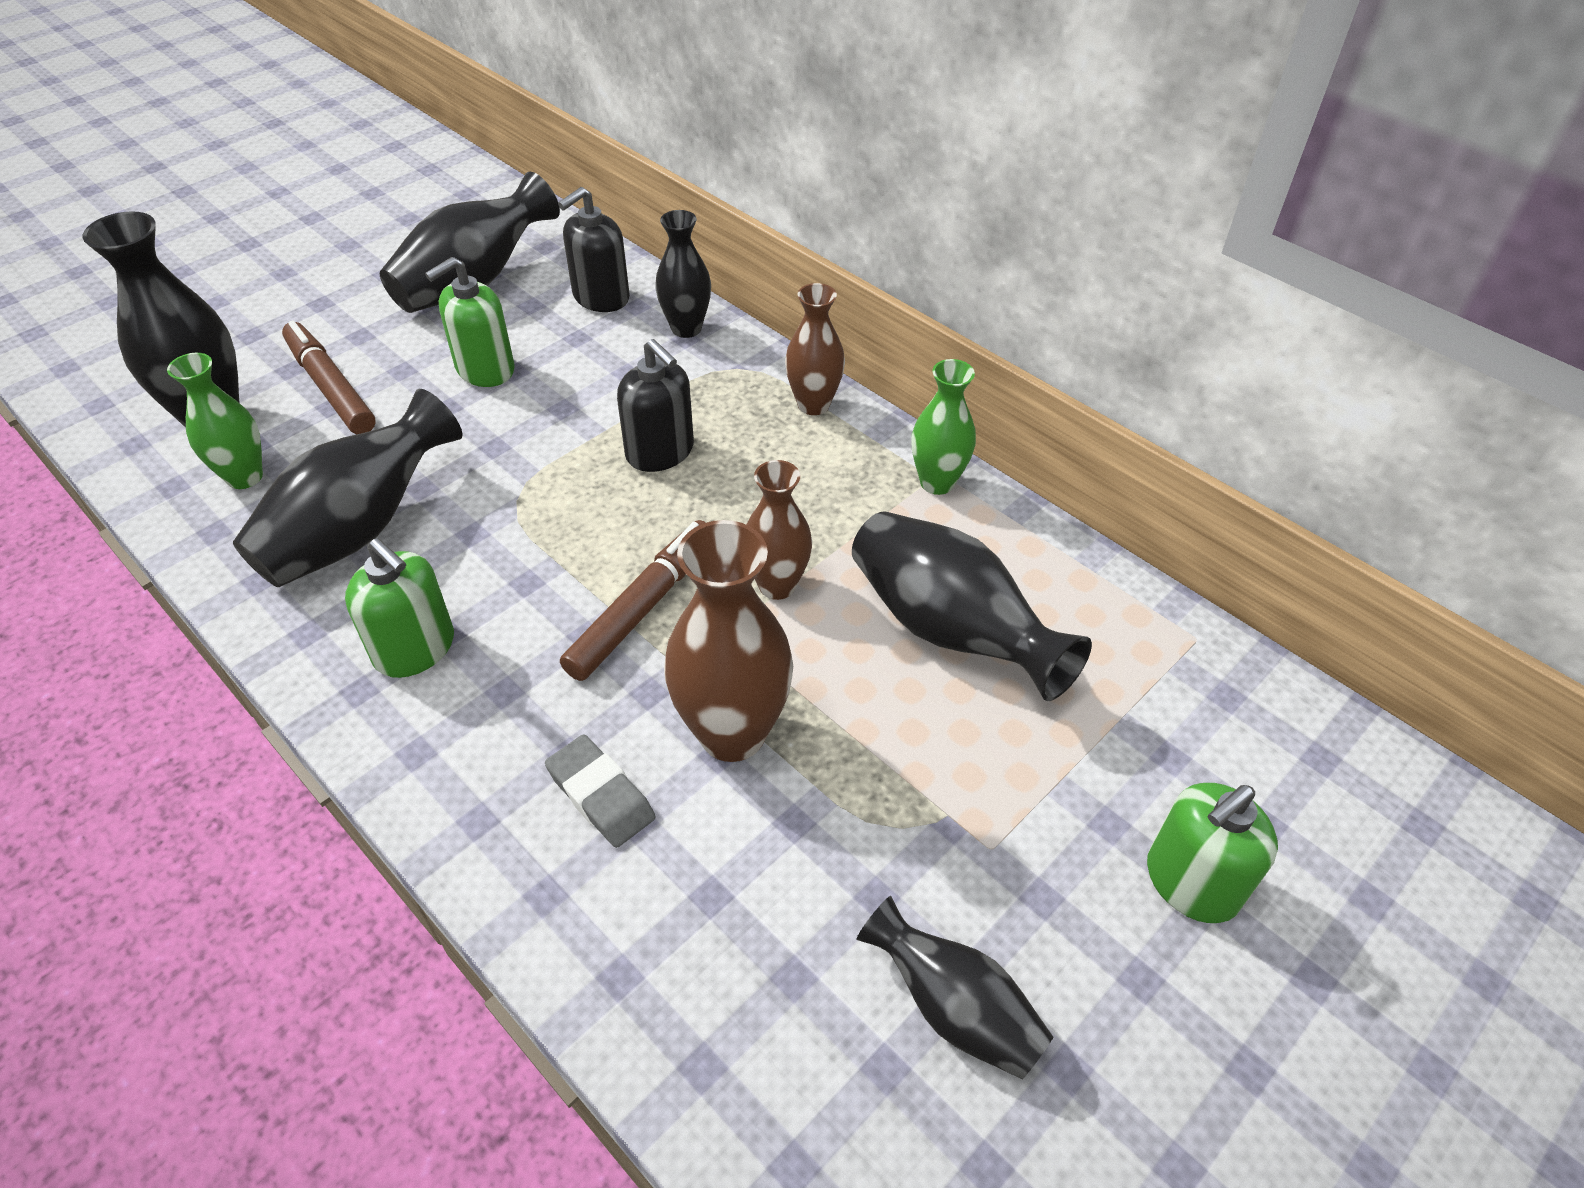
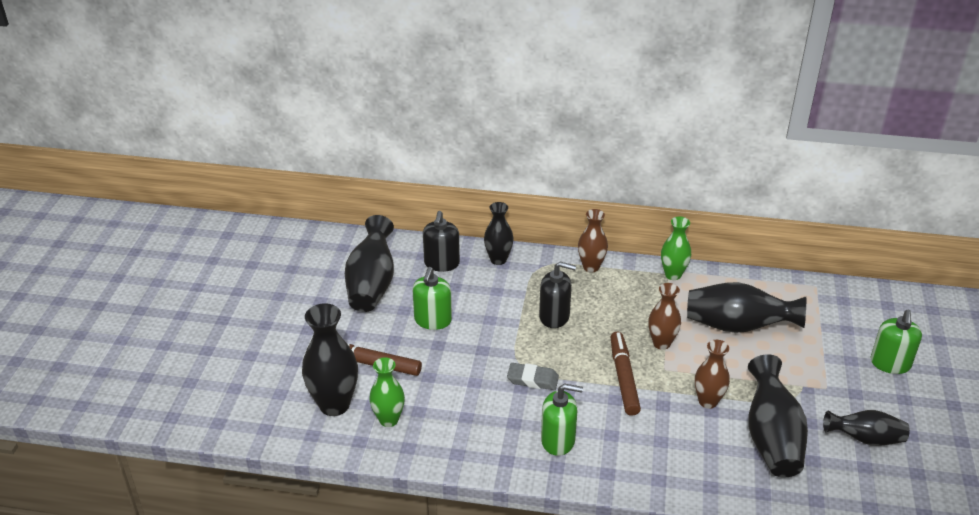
camera: 35 degrees left, 10 degrees down
black vase [233,389,462,587] -> black vase moved to [748,354,808,477]
grey eraser [545,734,655,848] -> grey eraser moved to [507,363,559,390]
brown vase [664,520,793,762] -> brown vase [695,340,730,409], size x0.63

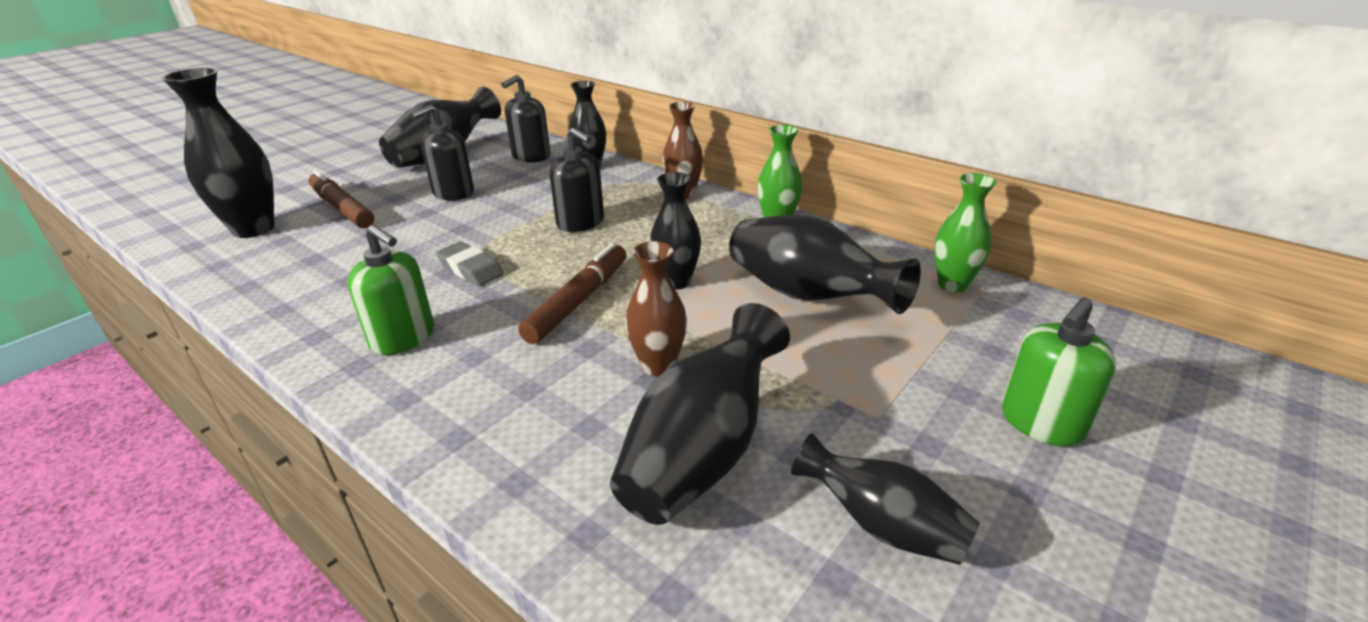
camera: 30 degrees right, 5 degrees down
green vase [370,357,405,427] -> green vase moved to [934,173,996,293]
green soap dispenser [412,267,452,330] -> black soap dispenser [411,104,474,201]
brown vase [648,283,681,350] -> black vase [650,172,701,290]

